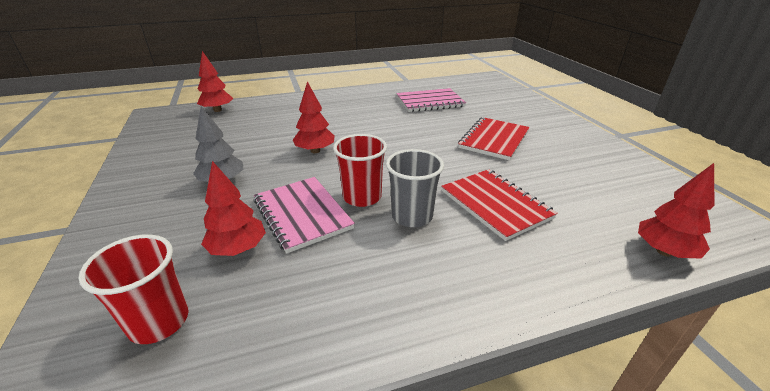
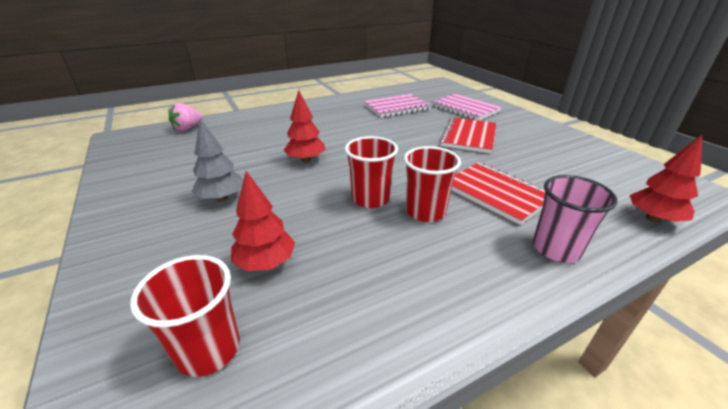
camera: 10 degrees left, 0 degrees up
red tree [197,51,233,112] -> pink strawberry [169,103,203,131]
pink notebook [254,177,355,254] -> pink notebook moved to [431,94,502,121]
grey cup [386,149,444,227] -> red cup [404,146,461,222]
none -> pink cup [533,175,617,263]

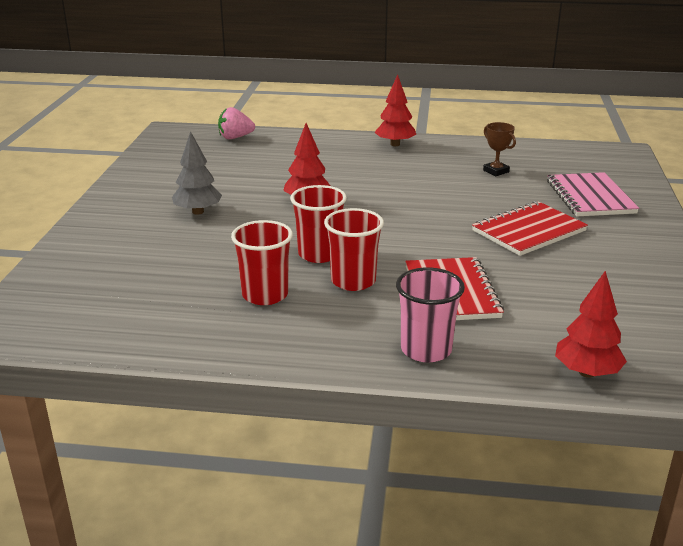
camera: 35 degrees right, 5 degrees down
red cup [130,255,240,377] -> red cup moved to [231,220,293,305]
red tree [231,171,295,271] -> red tree moved to [374,74,416,146]
pink notebook [364,94,431,118] -> brown trophy [483,122,516,176]

